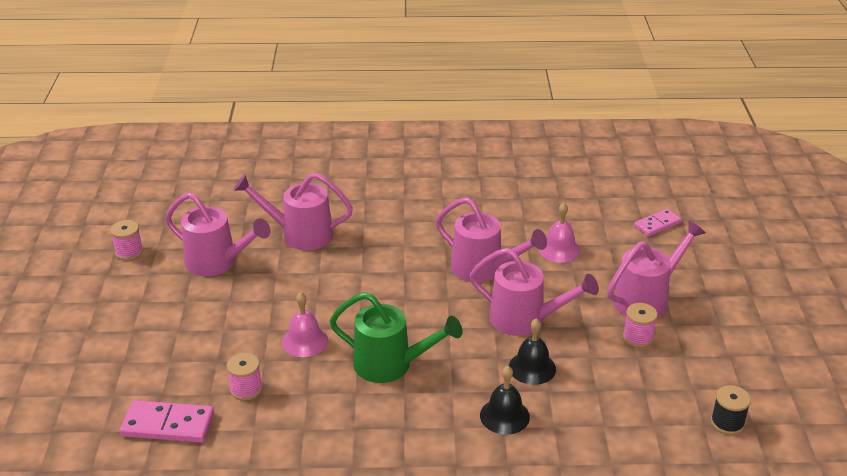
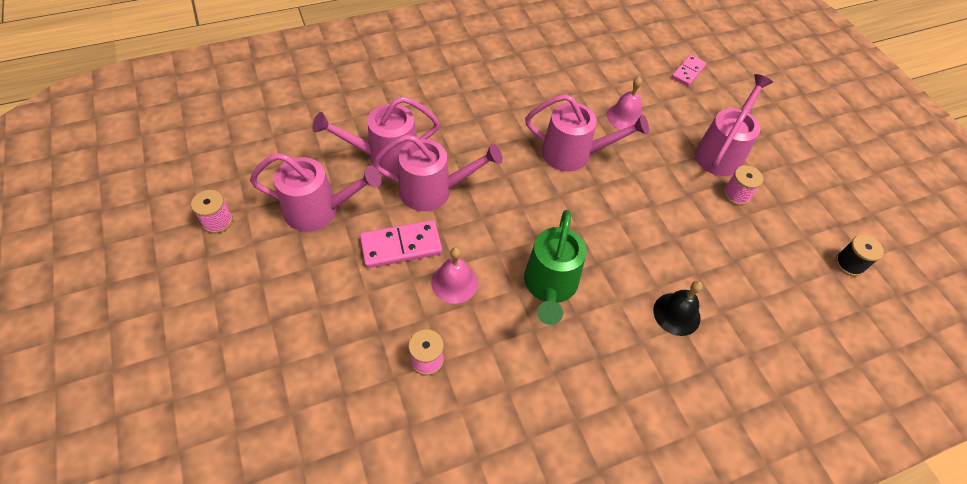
camera: 25 degrees left, 20 degrees up
pink domino [120,400,214,443] -> pink domino moved to [360,220,442,268]
green watering can [329,292,462,383] -> green watering can turned 105 degrees clockwise [524,210,586,325]
pink watering can [469,248,599,336] -> pink watering can moved to [372,134,503,211]
black bell [509,318,556,385] -> none

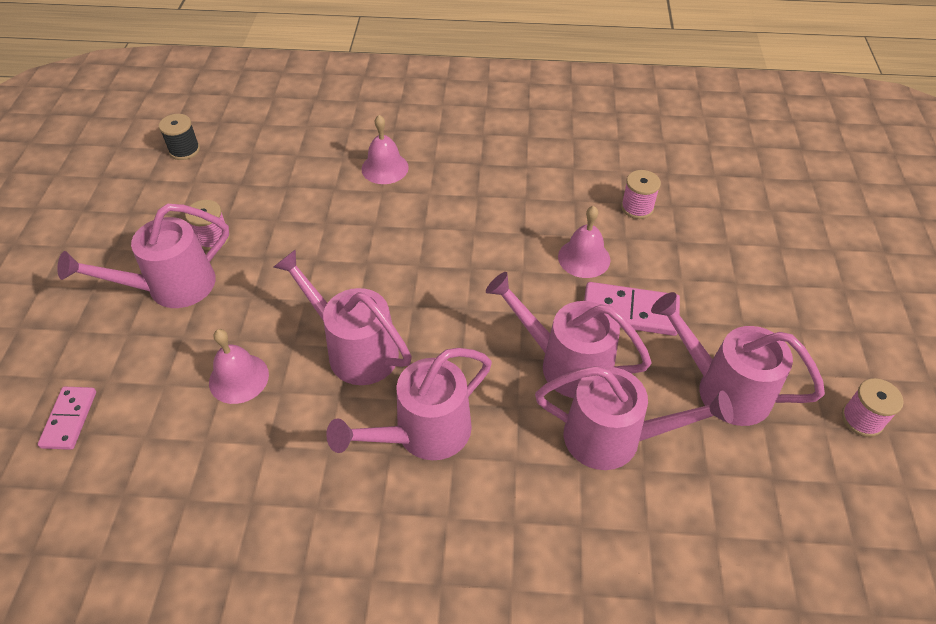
camera: 150 degrees left, 5 degrees down
green watering can [524,210,586,325] -> none
black bell [653,281,703,336] -> pink bell [361,115,409,184]
pink domino [672,55,707,86] -> pink domino turned 60 degrees counterclockwise [38,387,96,450]
none -> pink watering can [326,348,492,460]

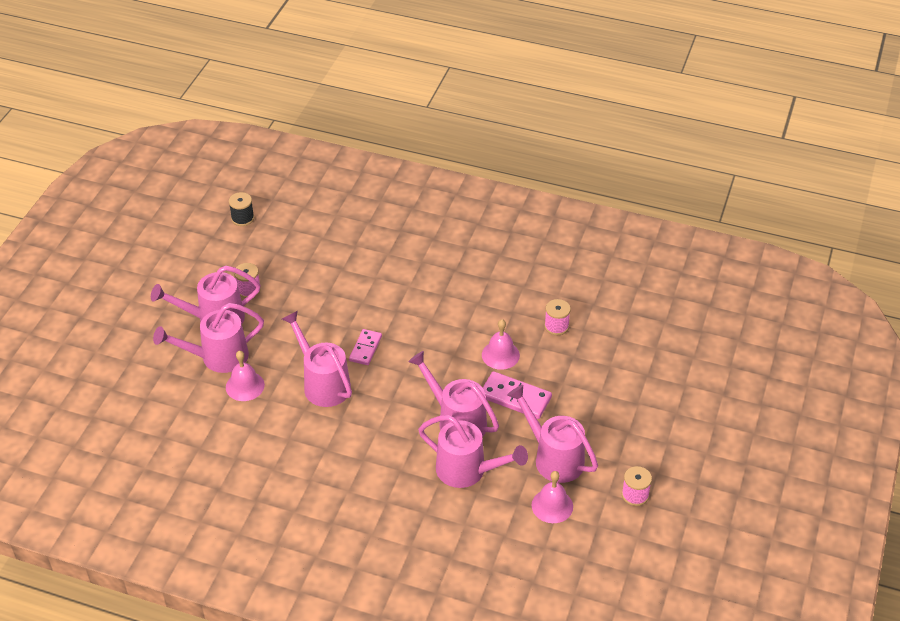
camera: 15 degrees right, 5 degrees down
pink domino [38,387,96,450] -> pink domino moved to [349,329,382,365]
pink watering can [326,348,492,460] -> pink watering can moved to [153,303,264,373]
pink bell [361,115,409,184] -> pink bell moved to [531,471,573,523]

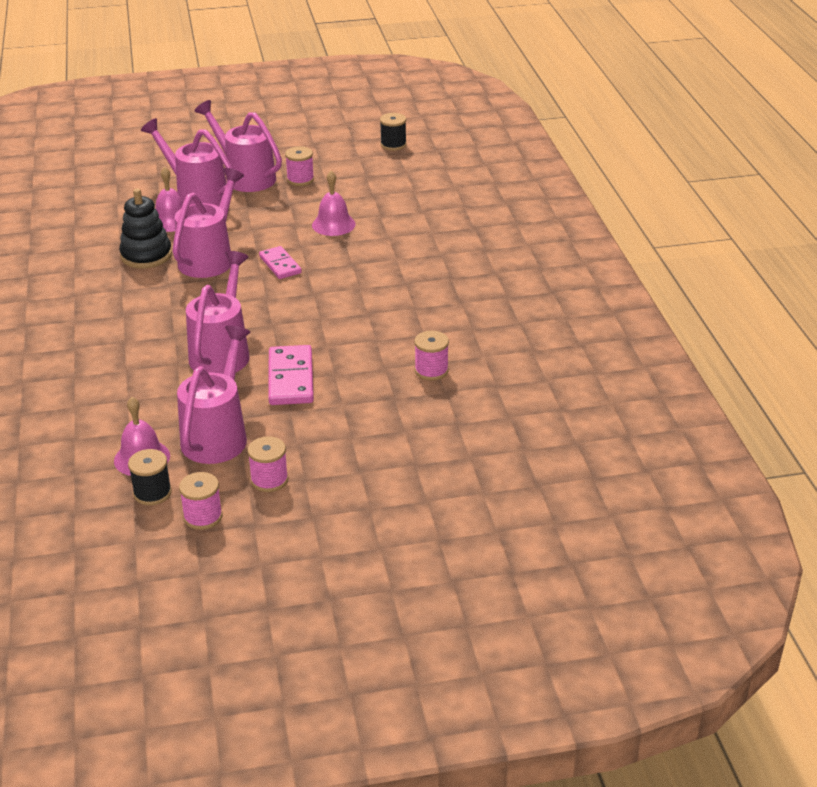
camera: 60 degrees right, 10 degrees down
pink domino [349,329,382,365] -> pink domino turned 75 degrees clockwise [259,246,302,279]
pink watering can [418,415,528,488] -> none
pink bell [482,319,520,370] -> pink bell moved to [312,171,356,236]
none -> black stacking toy [119,189,172,269]
none -> black spool [128,449,172,505]
none -> pink spool [247,436,288,492]

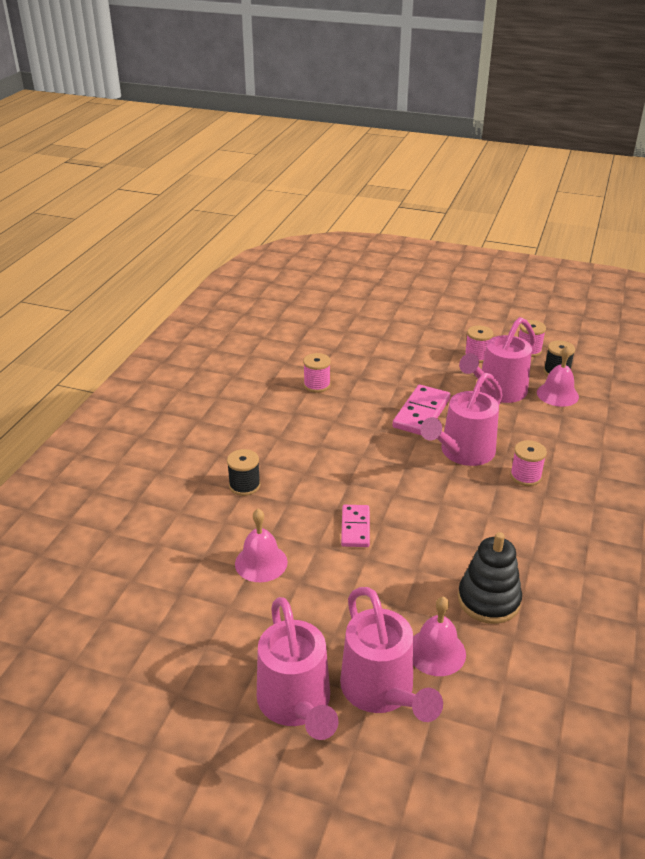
camera: 150 degrees left, 0 degrees up
pink watering can [173,168,244,278] -> none
pink spool [285,146,314,186] -> pink spool moved to [510,440,547,486]
black spool [380,113,407,151] -> black spool moved to [227,449,260,496]

